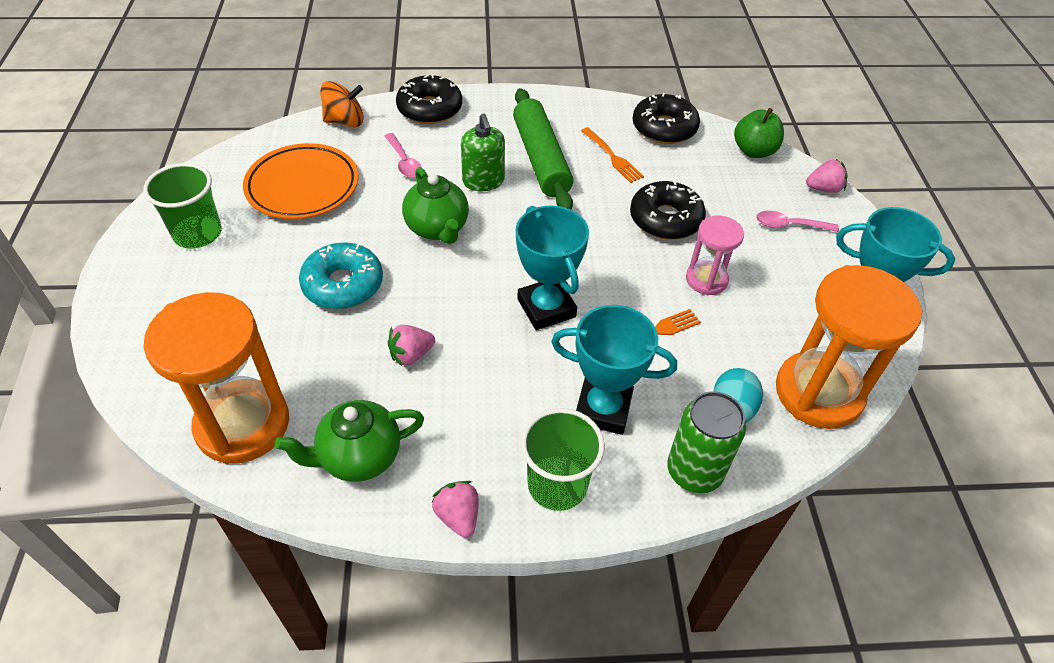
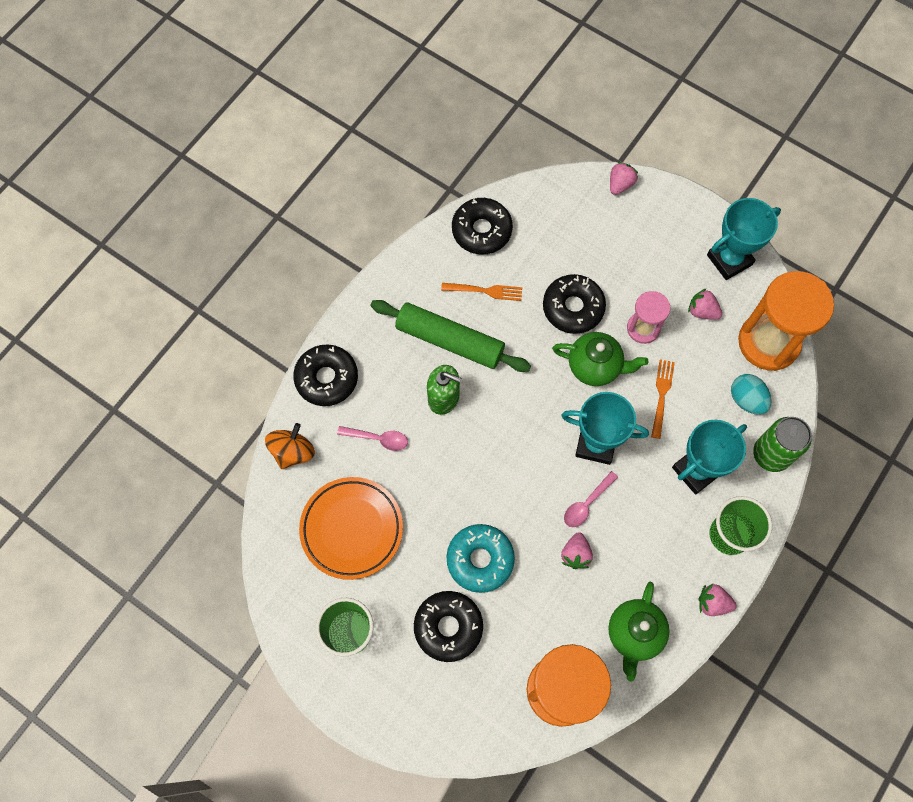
camera: 50 degrees left, 20 degrees up
green teapot [402,167,469,244] -> green teapot moved to [552,332,649,386]
green apple [734,108,784,158] -> none
pink spoon [756,211,839,232] -> pink spoon moved to [564,471,618,527]
none -> black donut [414,591,483,662]
none -> pink strawberry [688,288,722,320]

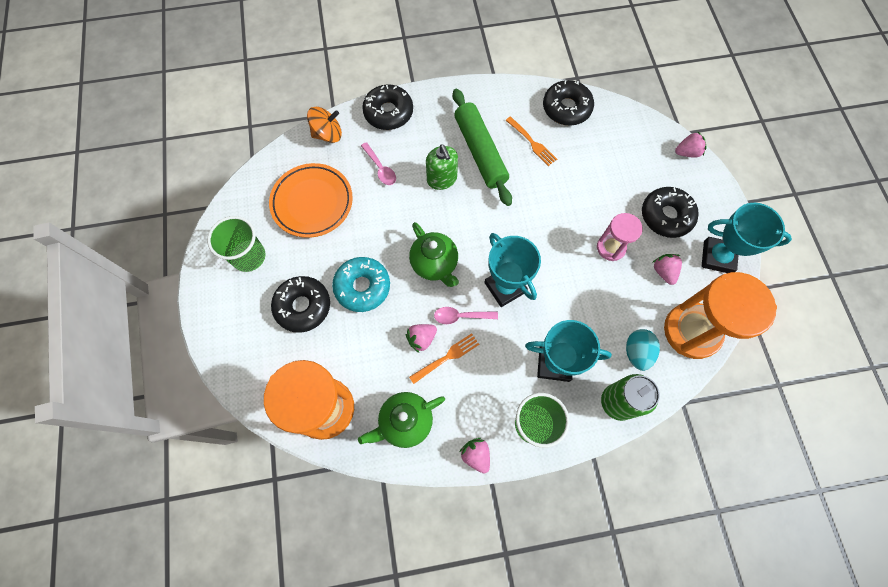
camera: 45 degrees right, 0 degrees up
black donut [543,274,606,334] -> black donut moved to [642,187,699,238]
green teapot [552,332,649,386] -> green teapot moved to [409,222,459,287]
orange fork [651,359,675,439] -> orange fork moved to [409,333,479,384]

